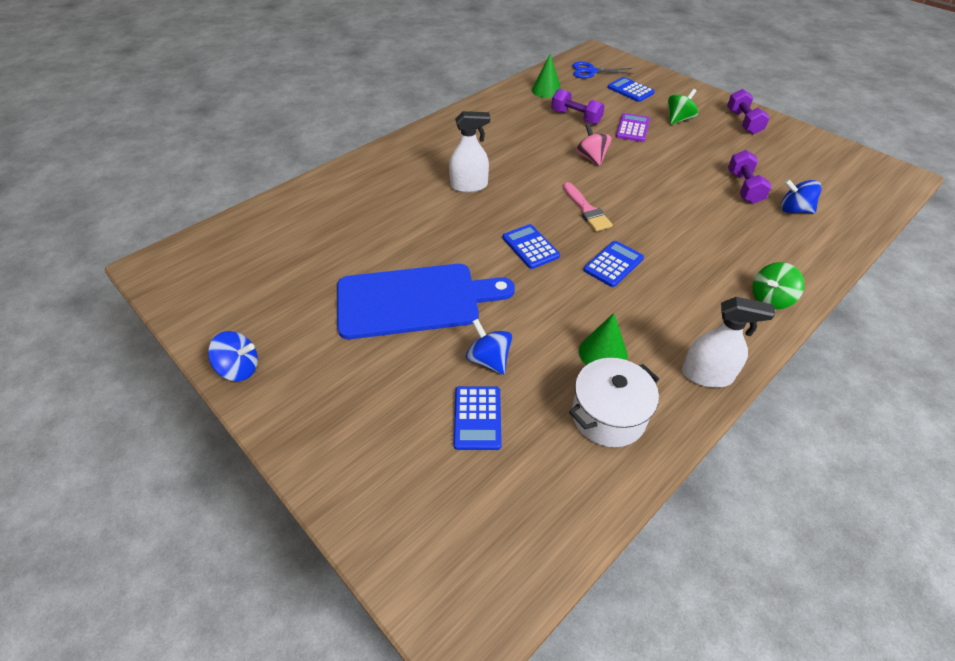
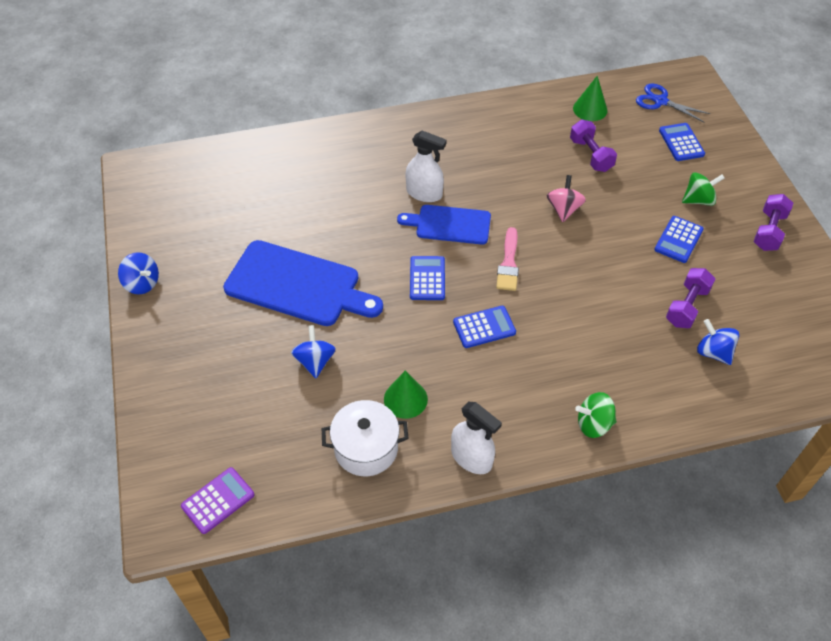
camera: 30 degrees right, 5 degrees up
blue calculator [454,386,502,450] -> blue calculator moved to [654,216,704,263]
purple calculator [616,113,650,142] -> purple calculator moved to [181,467,254,534]
none -> blue cutting board [397,205,491,245]

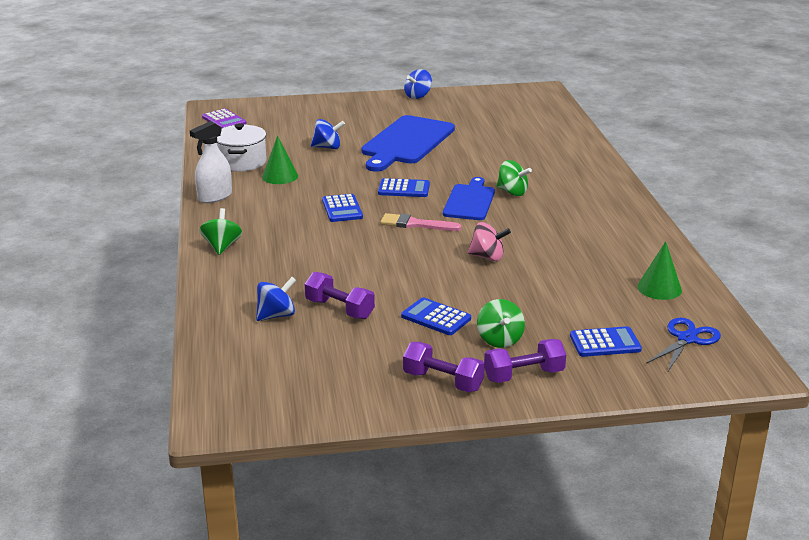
camera: 95 degrees right, 25 degrees down
white spray bottle [405,130,447,202] -> green spinning top [496,160,532,196]
purple dumbbell [570,120,617,172] -> purple dumbbell moved to [484,339,566,383]

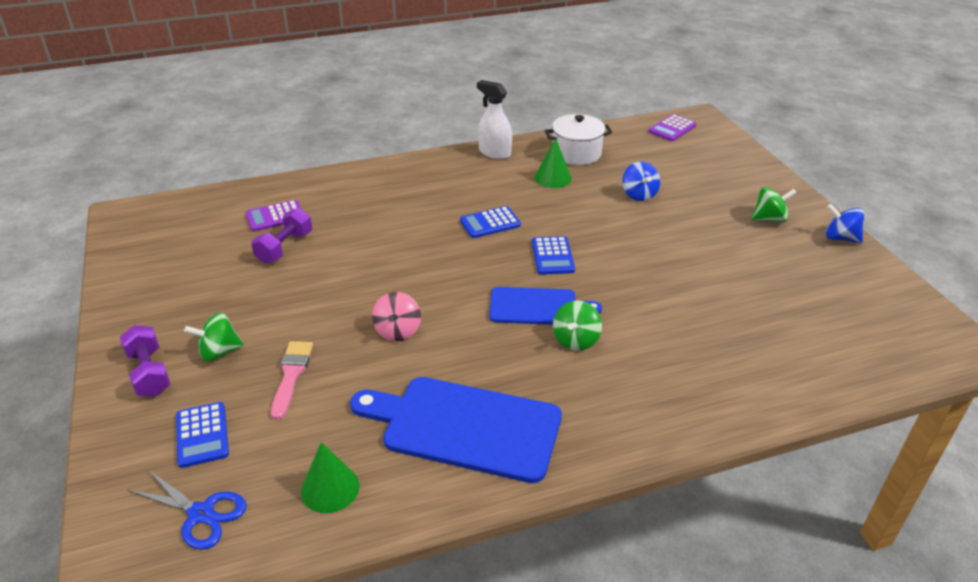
camera: 80 degrees right, 10 degrees up
green spinning top [200,208,242,255] -> green spinning top moved to [752,187,797,222]
blue spinning top [256,277,296,321] -> purple calculator [245,200,301,232]
blue cutting board [361,115,455,172] -> blue cutting board moved to [350,377,562,483]
pink brush [380,213,462,231] -> pink brush moved to [271,341,313,420]
blue calculator [401,297,471,335] -> none
purple dumbbell [403,342,485,392] -> none

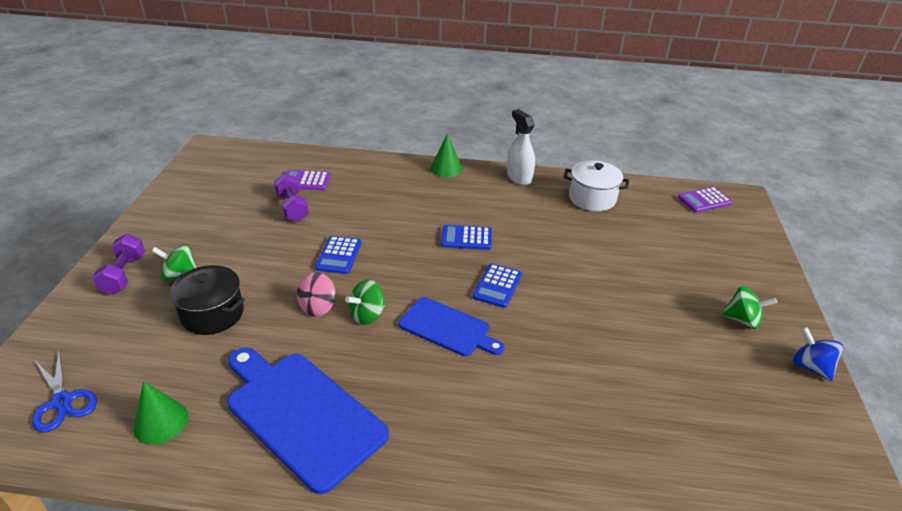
camera: 25 degrees right, 0 degrees up
blue calculator [176,402,229,468] -> blue calculator moved to [315,236,362,274]
purple dumbbell [251,208,312,264] -> purple dumbbell turned 75 degrees counterclockwise [274,173,309,222]
pink brush [271,341,313,420] -> black pot [169,265,245,335]
green cone [535,138,572,188] -> green cone moved to [430,133,463,177]
green spinning top [553,300,602,351] -> green spinning top moved to [345,280,386,325]
blue spinning top [622,162,660,201] -> none

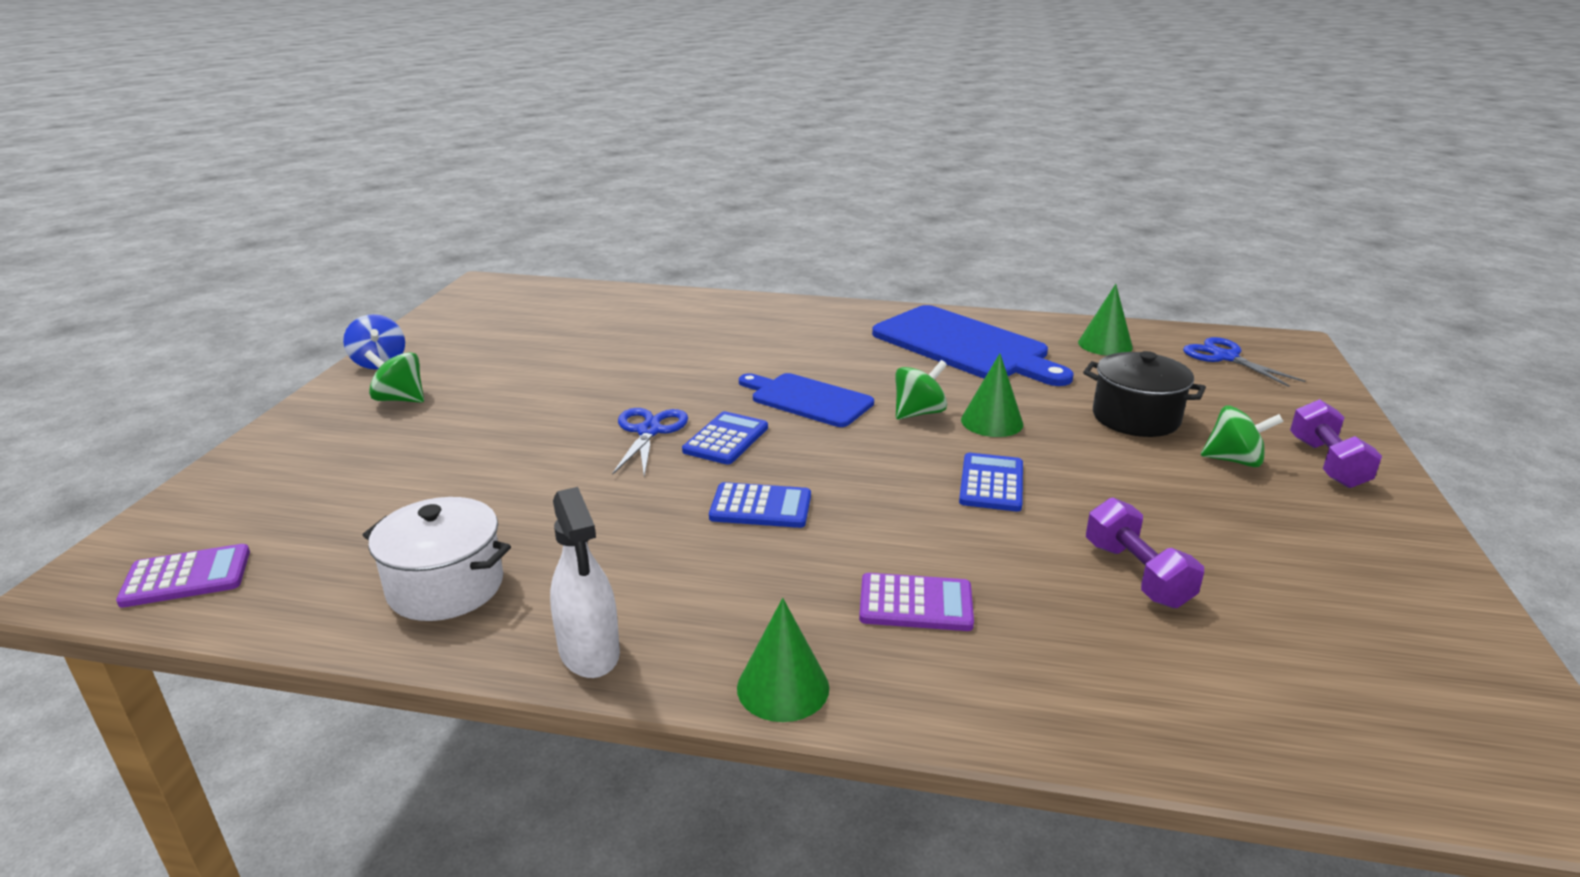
camera: 175 degrees left, 10 degrees down
purple calculator [286,170,331,190] -> purple calculator moved to [859,573,974,631]
pink spinning top [297,272,336,317] -> green cone [961,354,1023,437]
none -> blue scissors [612,408,688,477]

